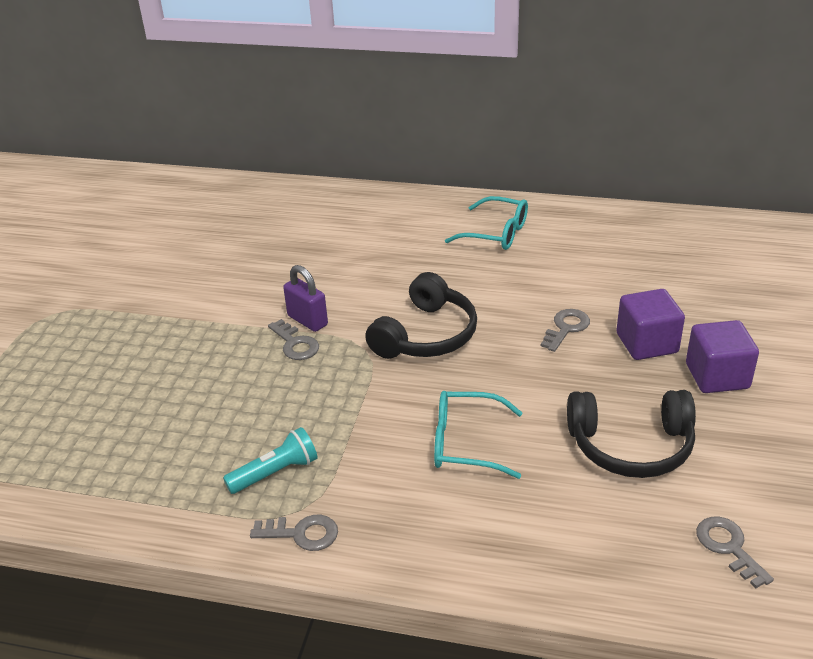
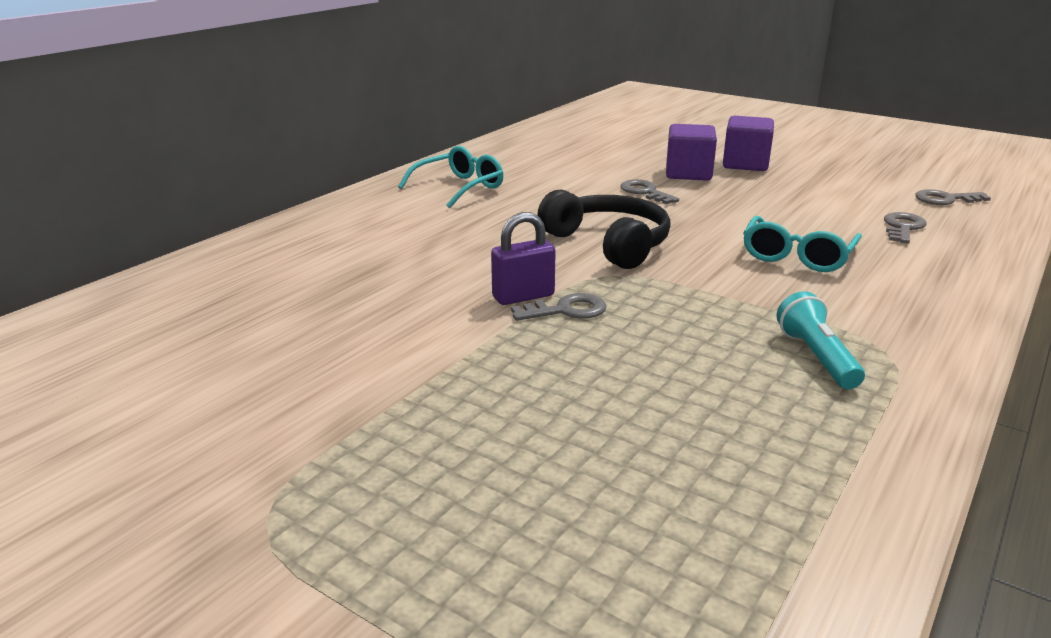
camera: 70 degrees left, 10 degrees down
grey key [250,515,338,551] -> grey key moved to [884,212,927,244]
black headphones [567,390,696,478] -> none

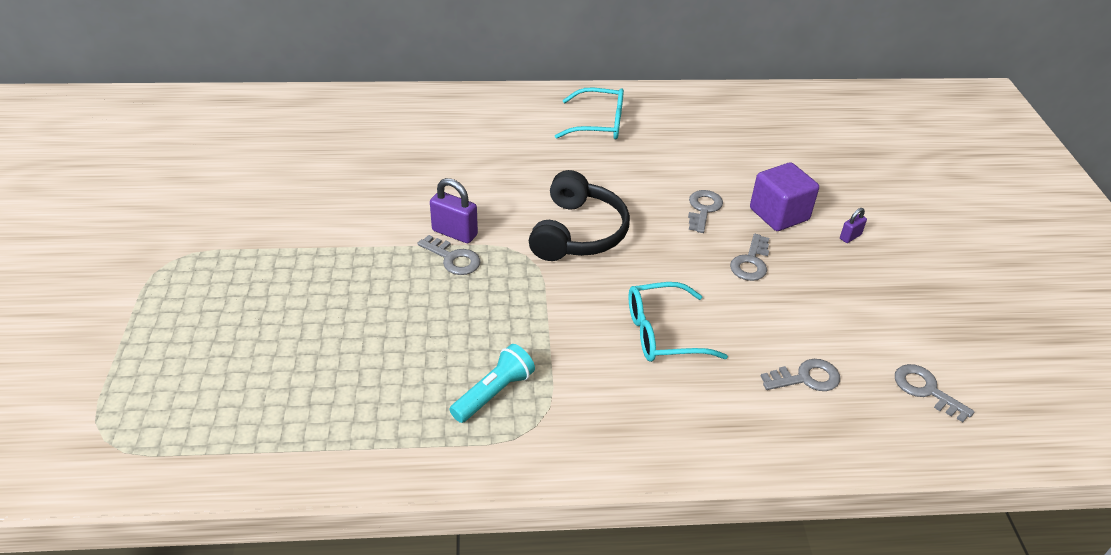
camera: 50 degrees right, 15 degrees up
purple cube [723,116,774,171] -> purple padlock [840,208,867,243]
none -> grey key [730,234,769,281]

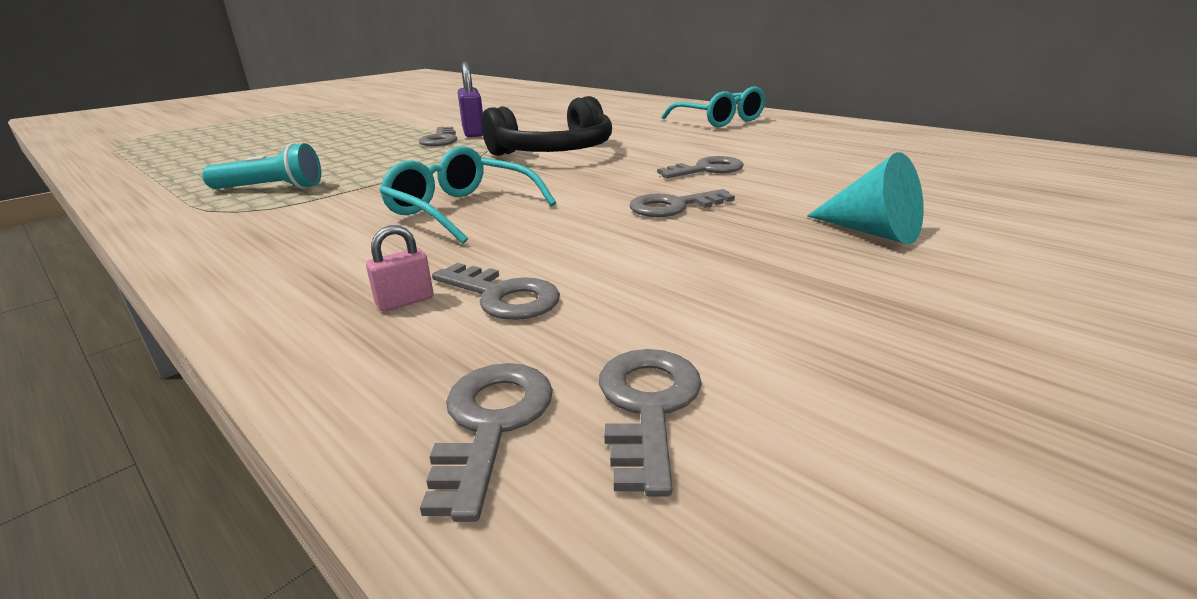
camera: 50 degrees right, 15 degrees down
purple cube [750,162,819,231] -> none
purple padlock [840,208,867,243] -> turquoise cone [807,152,924,245]
none -> pink padlock [366,225,434,312]
none -> grey key [420,363,553,522]

